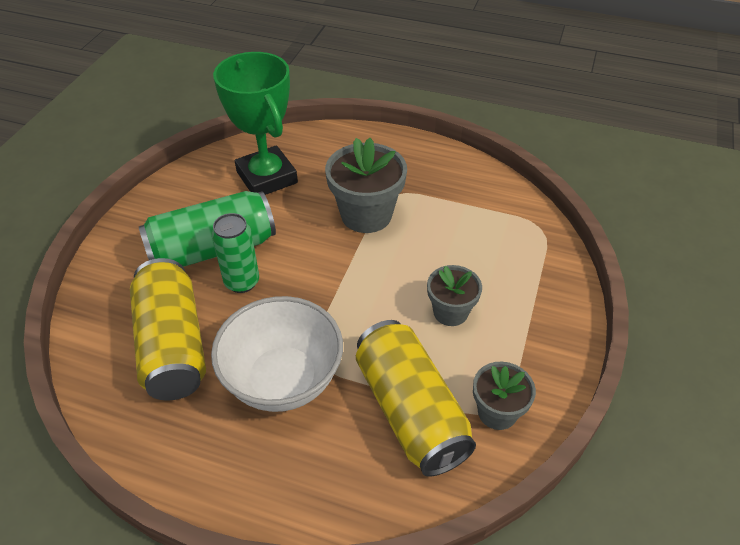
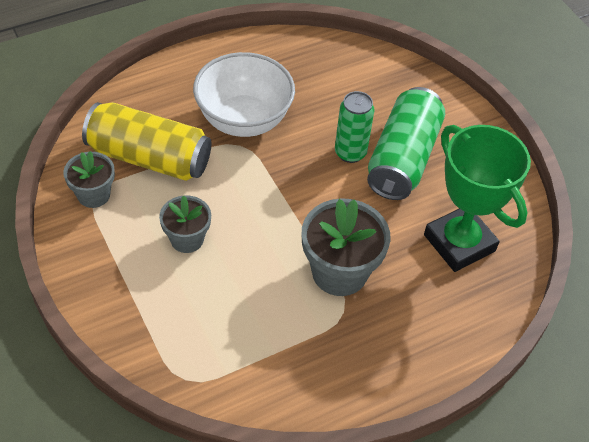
camera: 130 degrees right, 5 degrees up
yellow can [130,258,206,400] -> none
green trophy [213,52,298,195] -> green trophy turned 45 degrees clockwise [424,125,531,272]

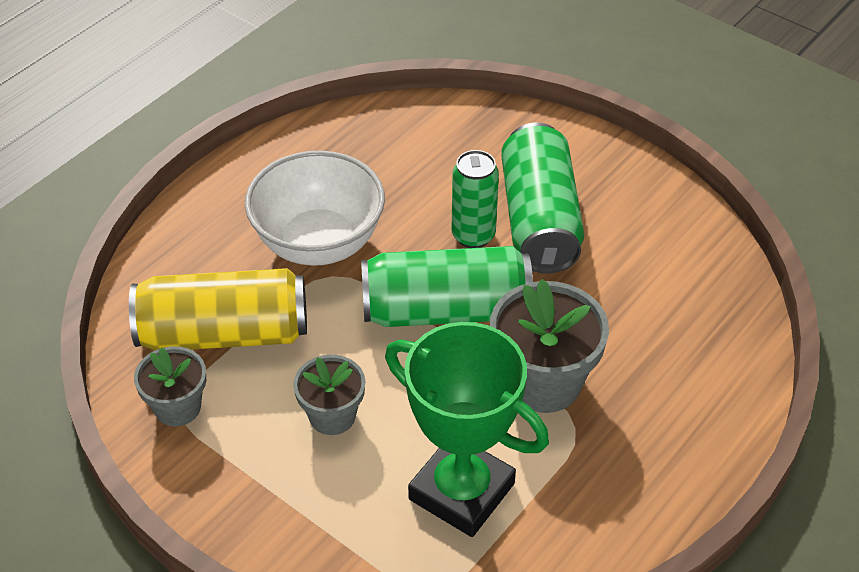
camera: 20 degrees left, 5 degrees down
green trophy [424,125,531,272] -> green trophy moved to [385,322,549,537]
none -> green can [361,246,533,327]

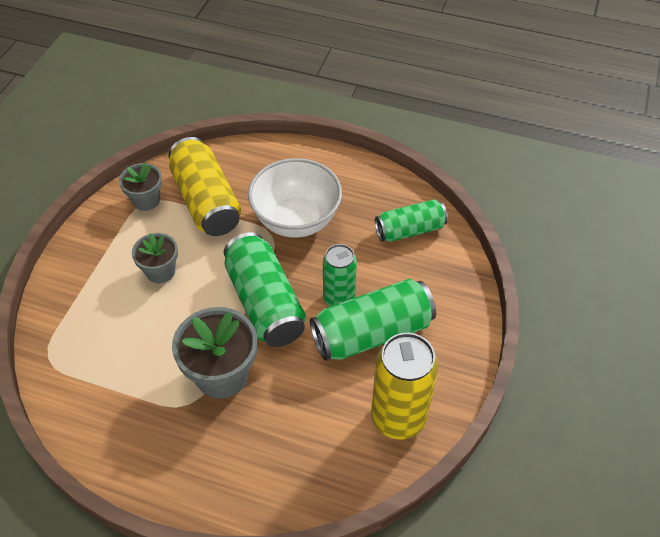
camera: 70 degrees right, 5 degrees up
green trophy [385,322,549,537] -> none
none -> yellow can [371,333,438,440]
none -> green can [375,199,448,242]

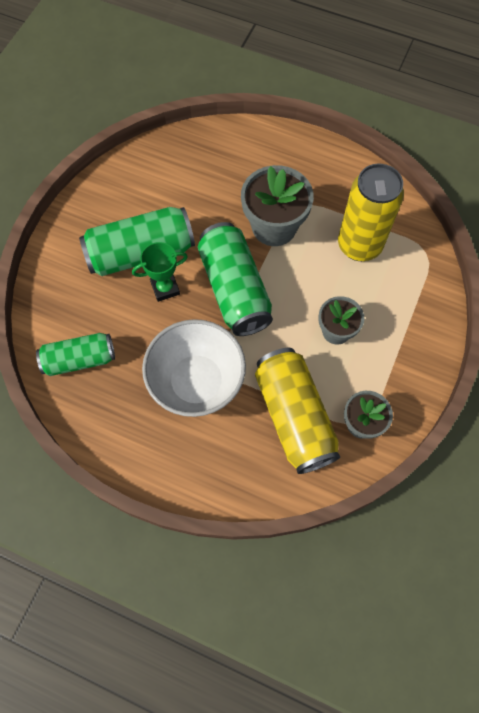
camera: 175 degrees left, 15 degrees up
green can [323,244,357,306] -> green trophy [132,242,188,302]
yellow can [371,333,438,440] -> yellow can moved to [338,164,404,261]

